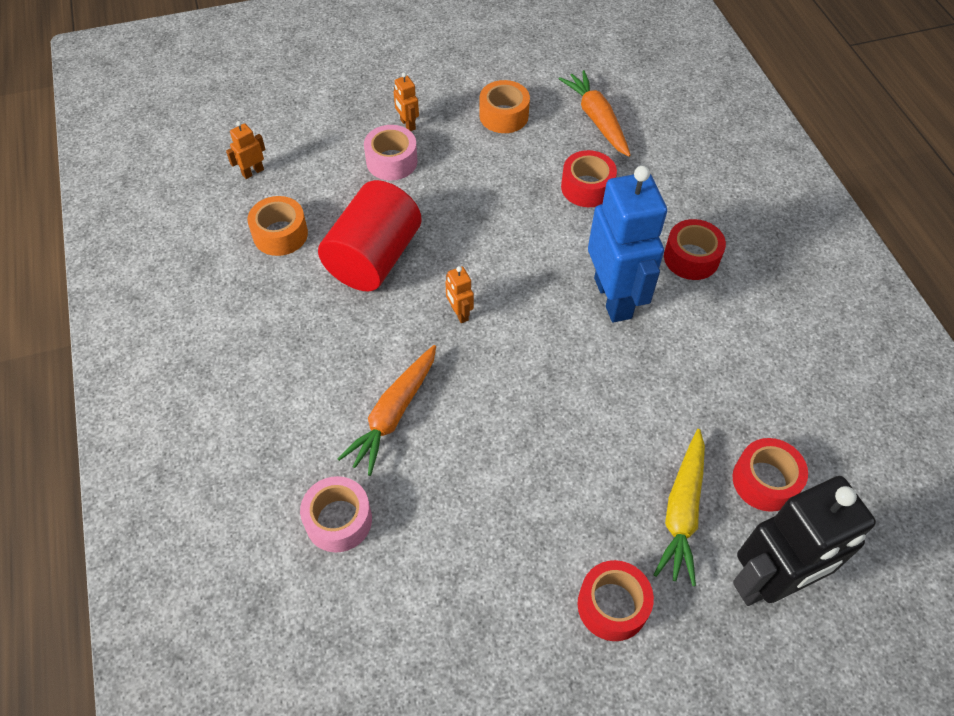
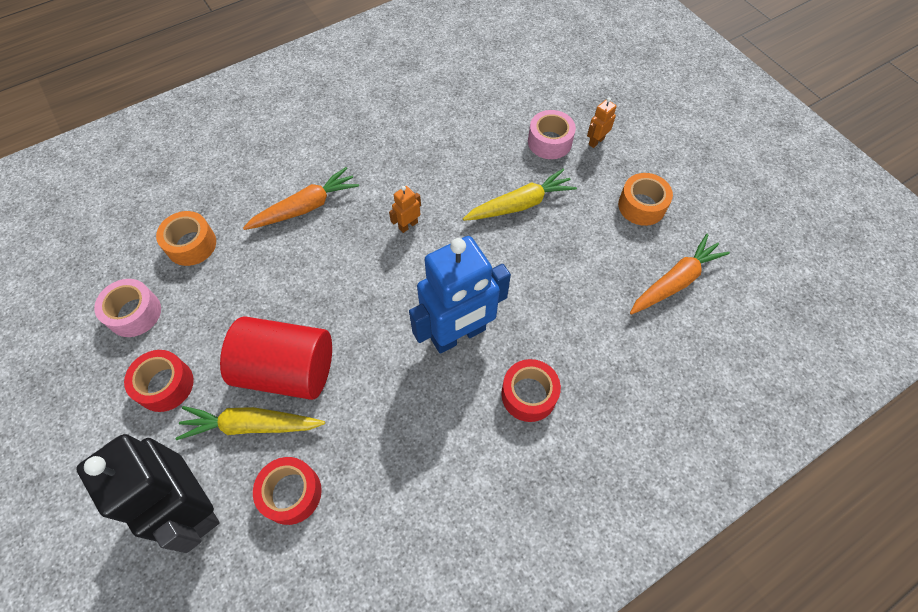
camera: 75 degrees right, 5 degrees up
orange robot [226,121,266,179] -> none
orange tape [248,196,308,256] -> orange tape moved to [156,211,216,266]
pink tape [300,476,372,552] -> pink tape moved to [94,279,161,337]
red cylinder [318,180,422,291] -> red cylinder moved to [220,317,332,400]
orange carrot [337,345,436,476] -> orange carrot turned 135 degrees clockwise [243,167,359,230]
red tape [561,150,617,207] -> none
none -> yellow carrot [463,169,577,221]

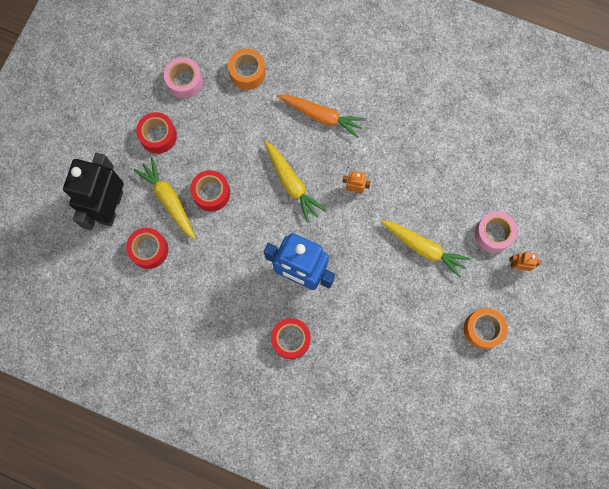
camera: 55 degrees right, 15 degrees up
red cylinder [220,317,332,400] -> red tape [190,170,230,212]
orange carrot [630,234,730,315] -> none
none -> yellow carrot [264,141,326,223]

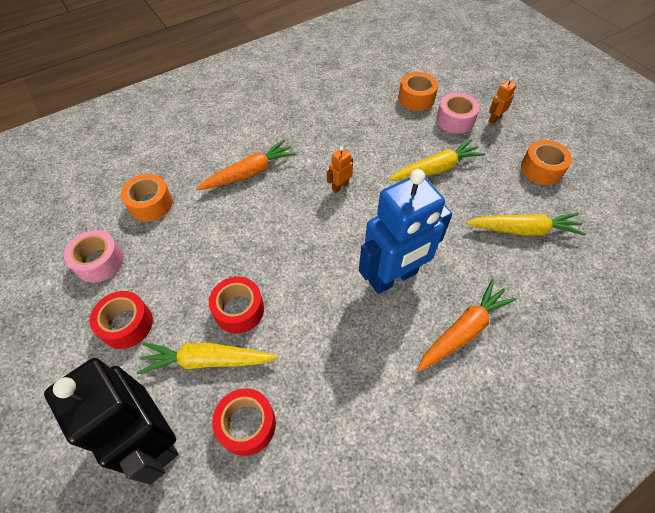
camera: 55 degrees left, 20 degrees down
yellow carrot [264,141,326,223] -> yellow carrot moved to [466,213,586,236]
red tape [271,318,311,359] -> orange carrot [417,279,517,372]
none -> orange tape [398,72,438,111]

